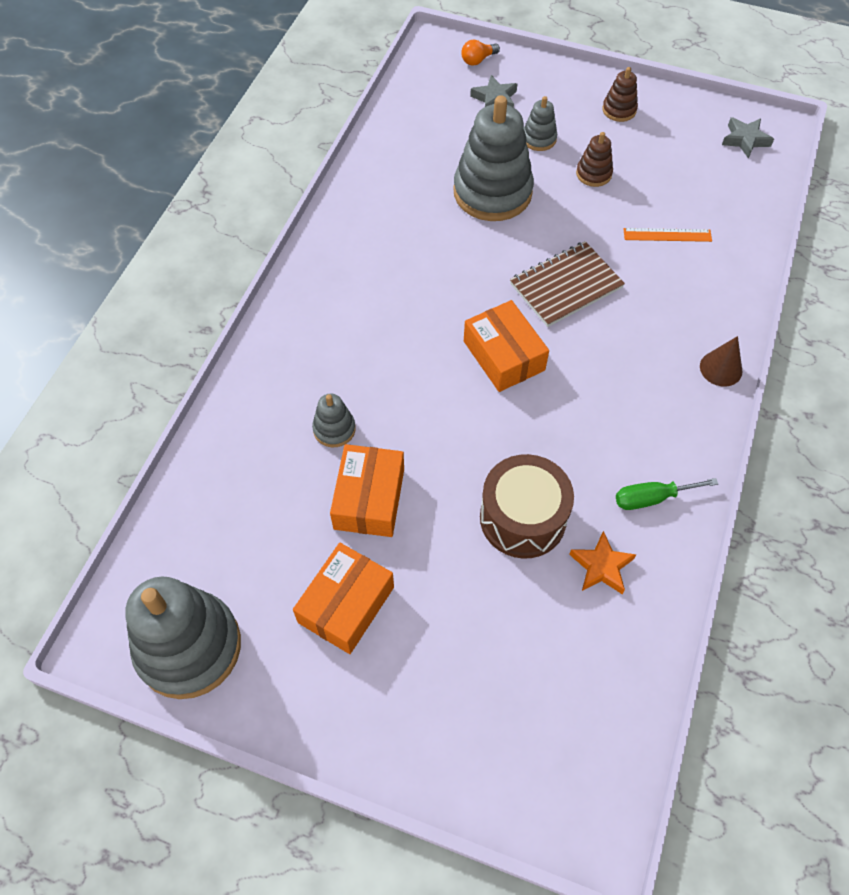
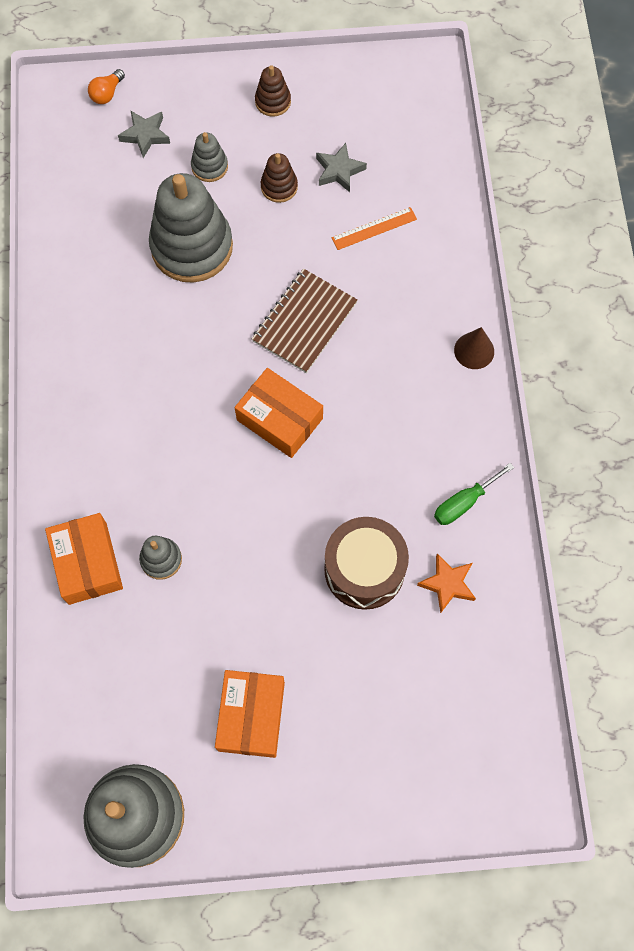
camera: 25 degrees left, 10 degrees up
orange box [330,444,404,537] -> orange box moved to [45,513,123,605]
grey star [722,117,774,159] -> grey star moved to [316,143,367,192]

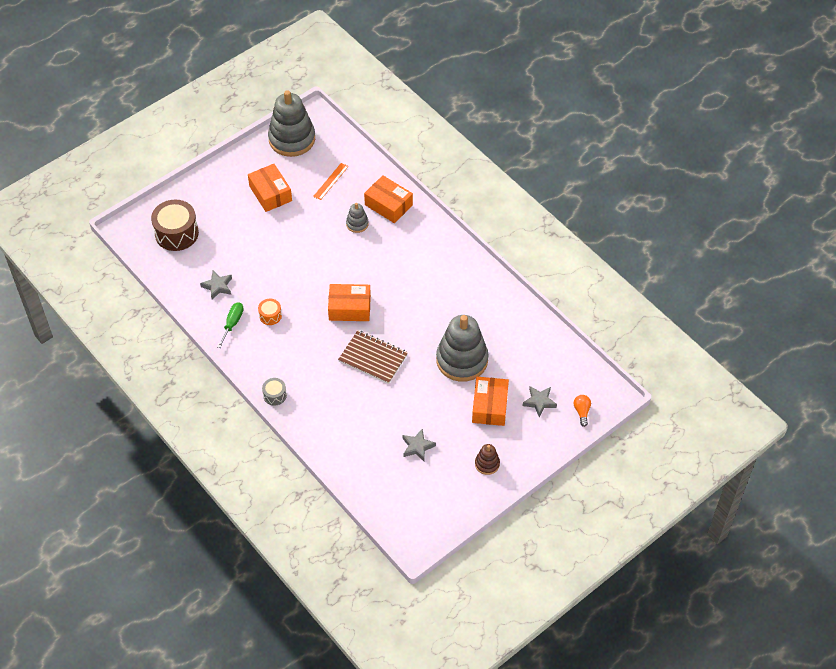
camera: 145 degrees right, 15 degrees down
grey stacking toy [191,132,228,182] -> orange box [472,377,509,426]
brown notebook [252,268,358,373] -> brown notebook turned 60 degrees counterclockwise [338,330,408,384]
brown stacking toy [261,153,298,203] -> none
brown drum [324,517,409,610] -> brown drum moved to [151,200,199,251]
orange ruler [332,207,417,250] -> orange ruler moved to [313,163,349,200]
orange star [417,553,476,613] -> grey star [200,271,232,299]
brown cone [454,327,494,369] -> grey drum [262,378,287,406]
none -> orange drum [258,299,282,325]

